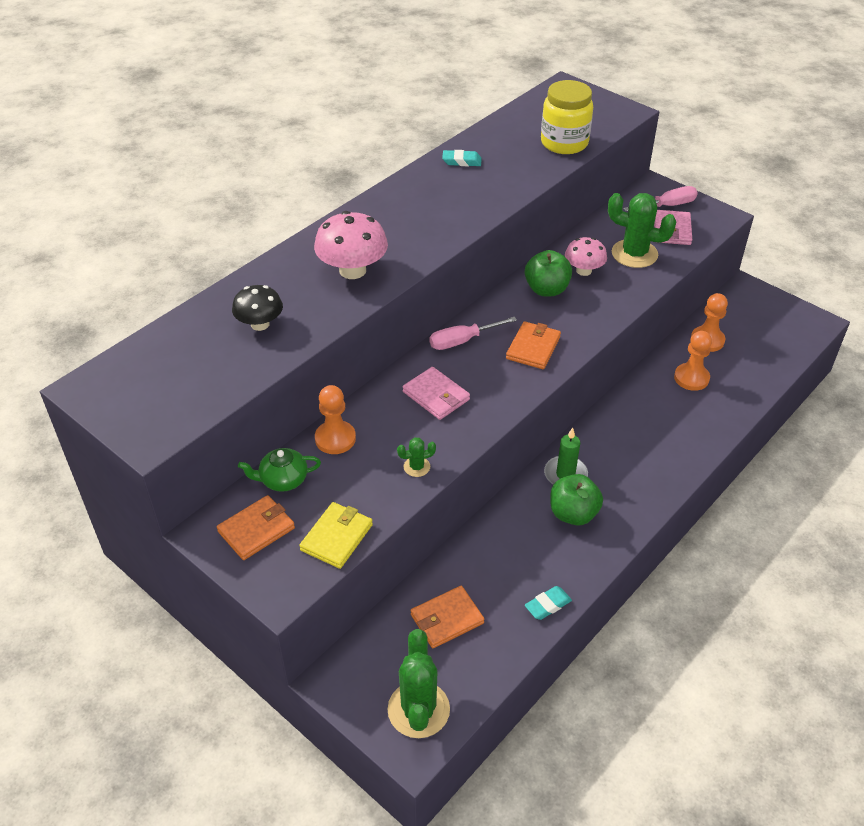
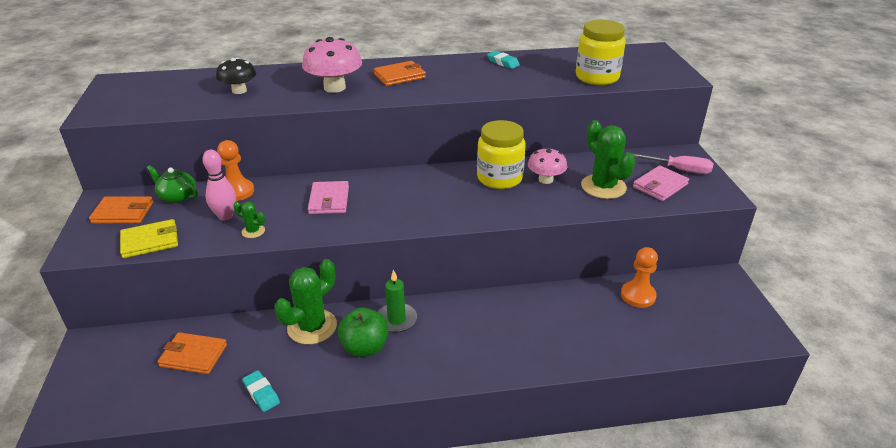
camera: 40 degrees right, 10 degrees down
green cactus [387,629,450,738] -> green cactus moved to [274,259,337,345]
pink screwdriver [429,317,517,350] -> none
orange wallet [506,321,561,369] -> orange wallet moved to [374,61,426,86]
green apple [525,250,572,297] -> yellow jar [477,120,526,189]
turquoise eraser [525,586,572,620] -> turquoise eraser turned 45 degrees clockwise [242,370,280,412]
orange pawn [674,331,712,391] -> none
none -> pink bowling pin [202,150,236,221]

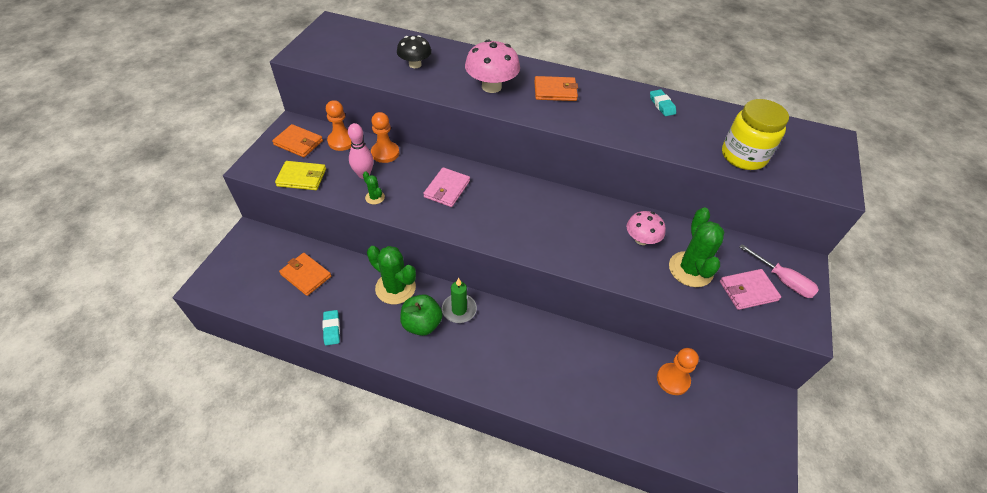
camera: 25 degrees right, 15 degrees up
green teapot [147,165,198,203] -> orange pawn [326,100,351,151]
green cactus [274,259,337,345] -> green cactus turned 60 degrees clockwise [367,246,416,304]
yellow jar [477,120,526,189] -> none

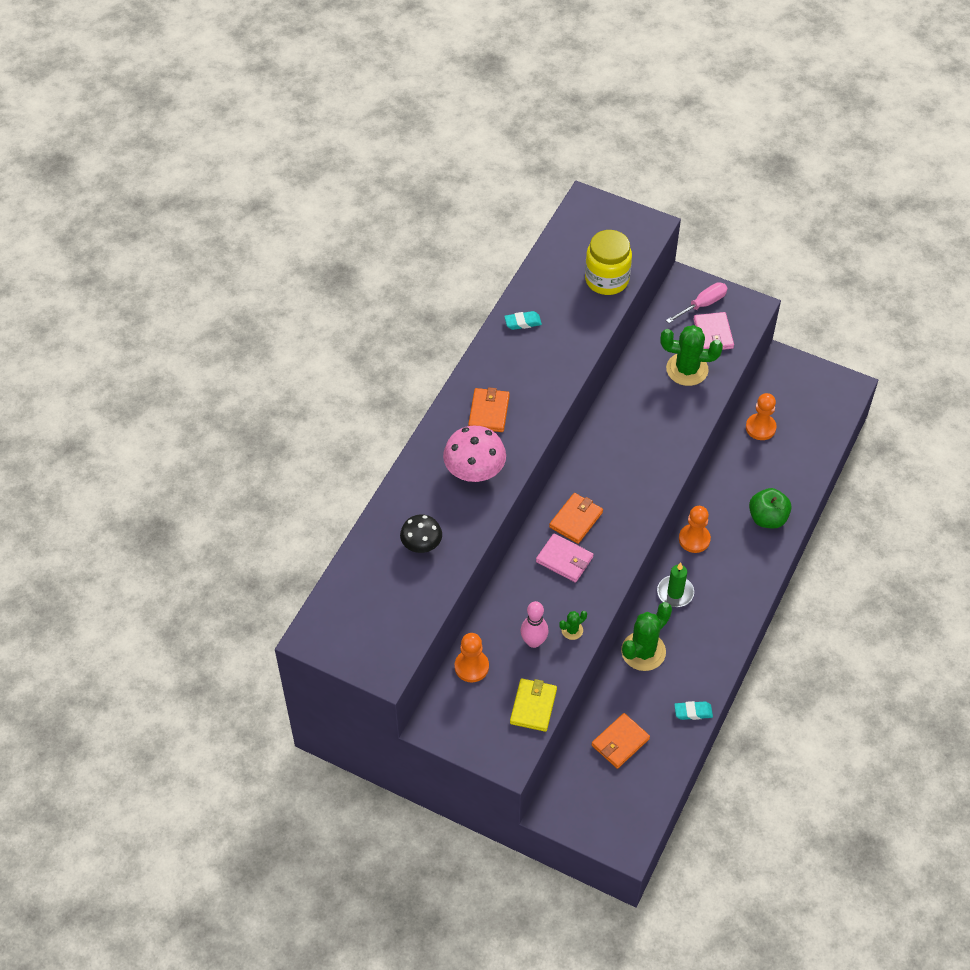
camera: 80 degrees left, 5 degrees up
orange wallet [272,124,323,157] -> orange wallet moved to [549,493,603,544]
orange pawn [371,112,399,163] -> orange pawn moved to [679,506,711,553]
green apple [400,294,443,336] -> green apple moved to [749,488,791,528]
pink mushroom [627,211,666,245] -> none

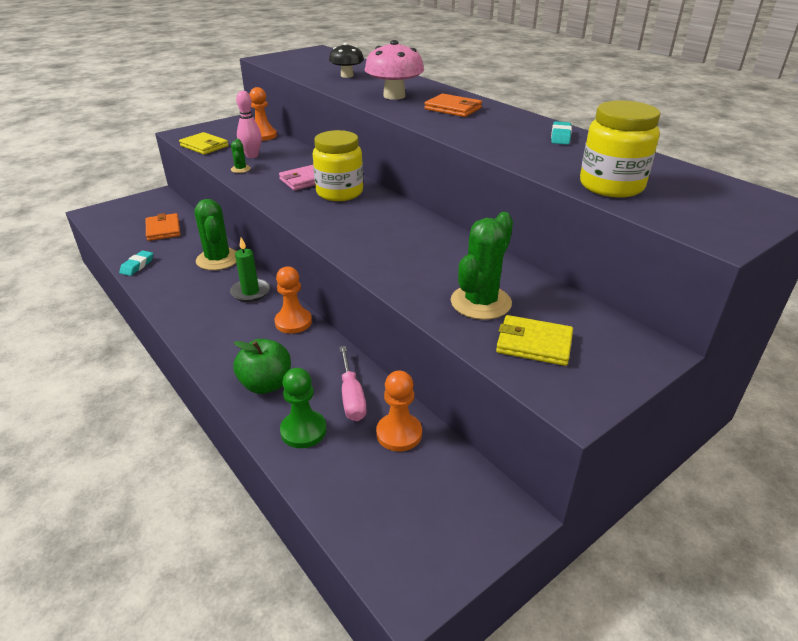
camera: 115 degrees right, 20 degrees down
orange wallet [549,493,603,544] -> yellow jar [313,130,363,201]
pink screwdriver [666,282,728,323] -> pink screwdriver moved to [339,346,367,421]
pink wallet [693,312,734,350] -> yellow wallet [496,315,573,366]
none -> green pawn [280,368,327,448]

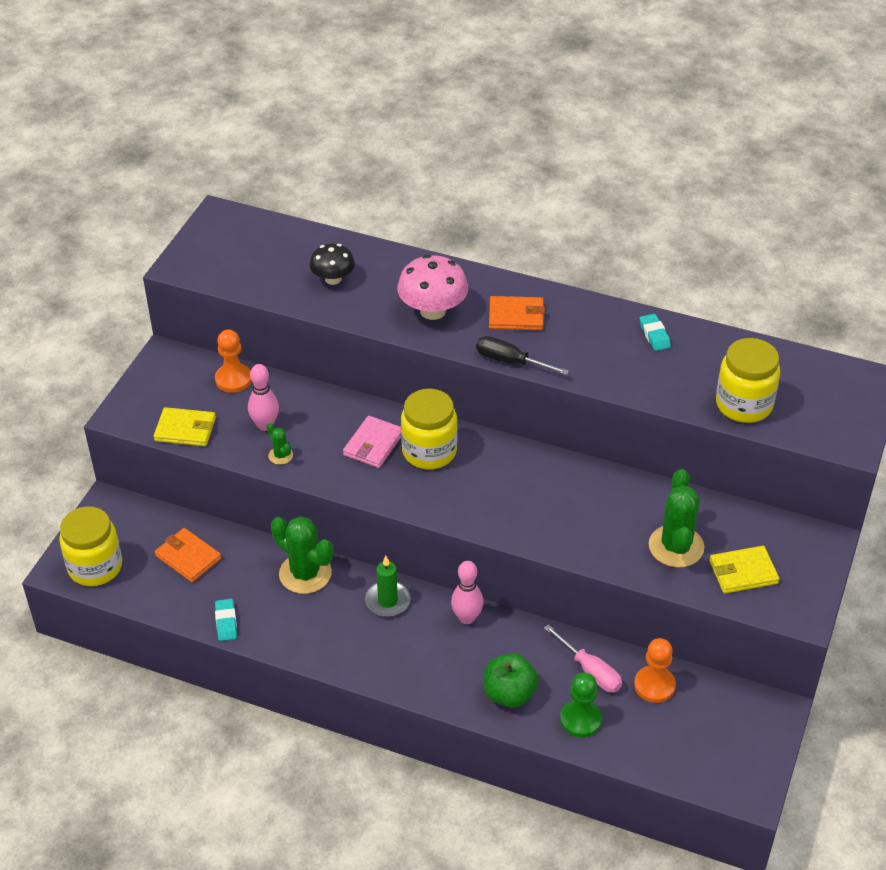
camera: 30 degrees left, 10 degrees up
orange pawn [275,266,312,334] -> pink bowling pin [451,561,484,624]
none -> yellow jar [59,506,122,586]
none -> black screwdriver [476,336,569,375]

